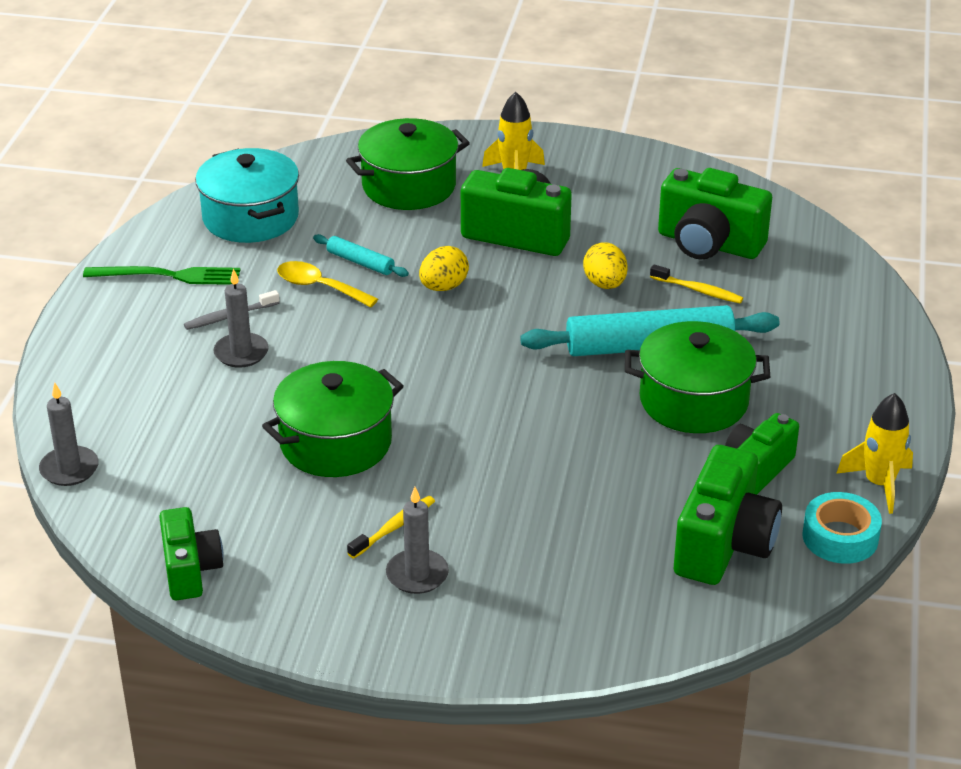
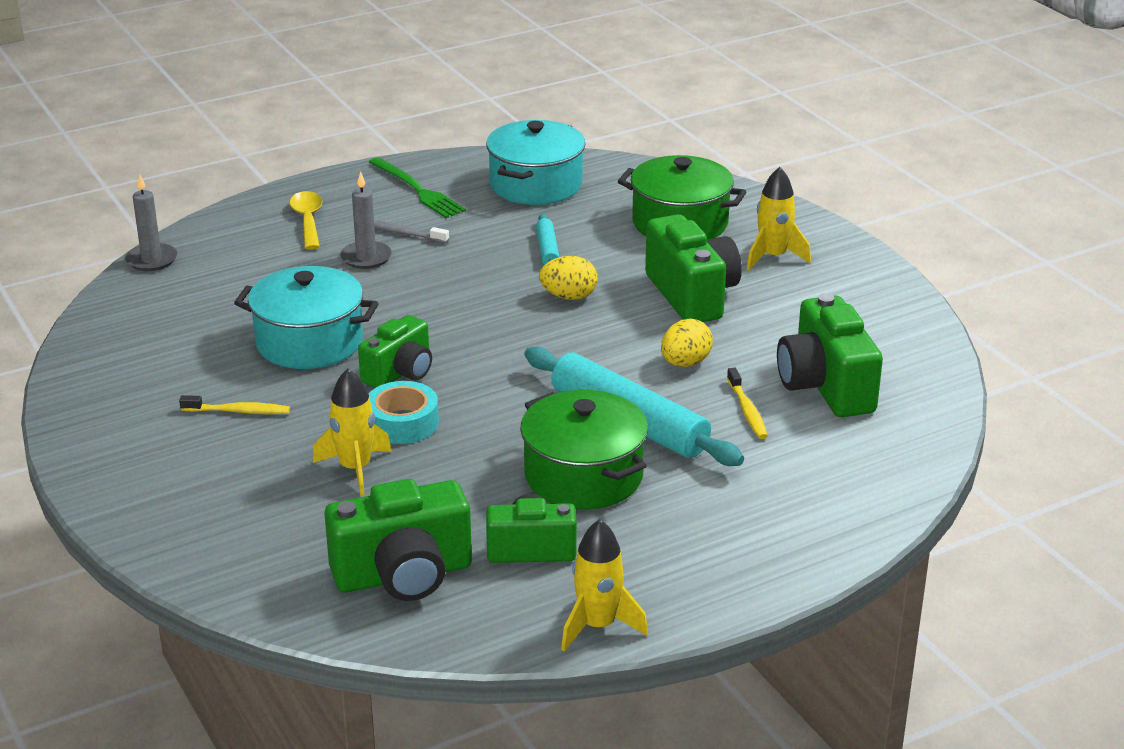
camera: 50 degrees right, 5 degrees down
green camera [159,507,224,600] -> green camera moved to [358,315,432,388]
green pot [262,361,404,477] -> turquoise pot [234,266,379,369]
yellow spoon [277,261,378,308] -> yellow spoon moved to [289,191,322,250]
grey candle [386,487,449,594] -> none
turquoise tape [802,492,882,564] -> turquoise tape moved to [369,381,439,444]
none -> yellow rocket [313,369,392,496]

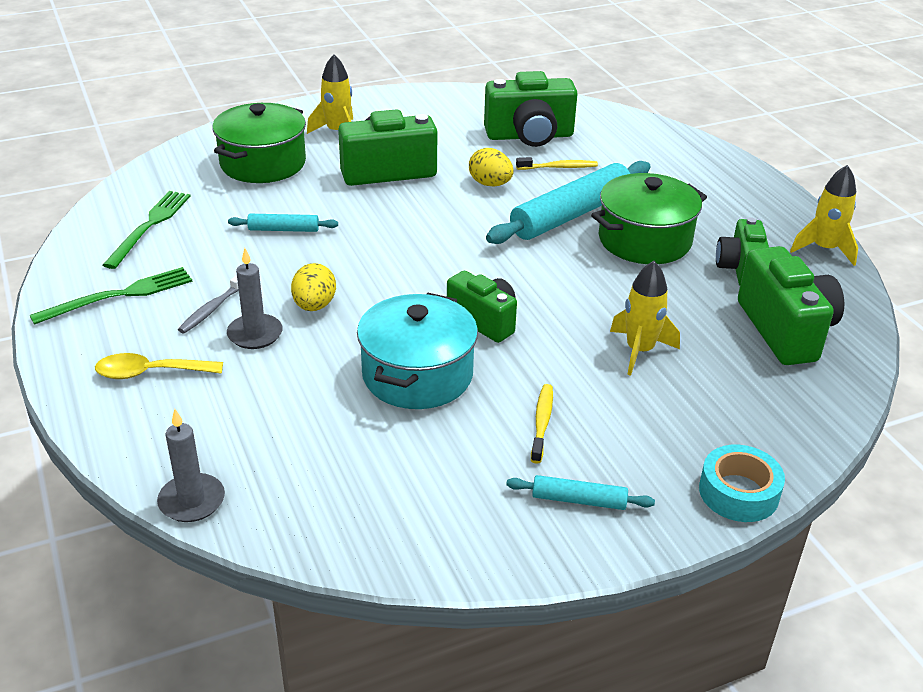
camera: 85 degrees left, 5 degrees up
turquoise tape [369,381,439,444] -> turquoise tape moved to [699,445,785,522]
turquoise pot [486,120,585,205] -> green fork [103,191,191,269]
yellow egg [539,256,598,300] -> yellow egg moved to [291,263,336,311]
none -> turquoise rolling pin [506,475,655,510]

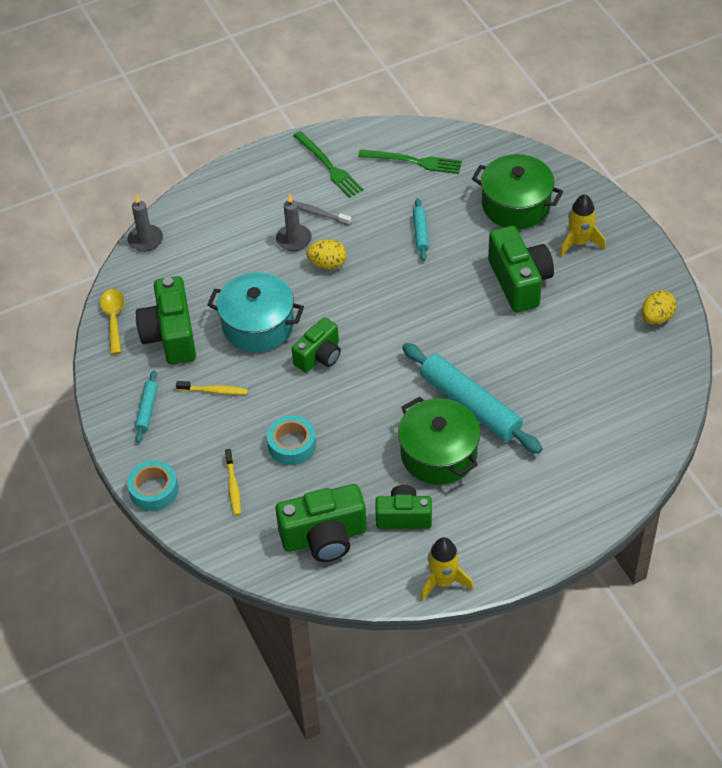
camera: 90 degrees right, 15 degrees up
yellow spoon [95,353,223,379] -> yellow spoon moved to [100,289,125,354]
yellow egg [469,148,514,186] -> yellow egg moved to [642,290,677,325]
green camera [484,71,578,147] -> green camera moved to [136,276,196,365]
yellow toothbrush [516,157,598,170] -> yellow toothbrush moved to [225,449,241,516]
yellow rocket [610,261,680,376] -> turquoise tape [267,415,316,465]

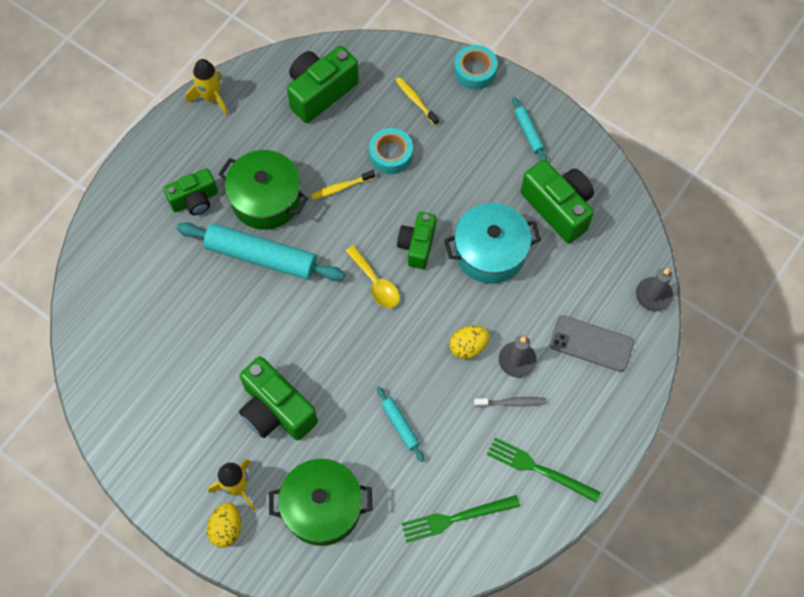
camera: 150 degrees right, 15 degrees up
yellow spoon [100,289,125,354] -> yellow spoon moved to [346,245,400,308]
yellow toothbrush [176,381,248,395] -> yellow toothbrush moved to [311,170,375,199]
green camera [375,485,432,529] -> green camera moved to [163,168,218,215]
yellow egg [642,290,677,325] -> yellow egg moved to [207,503,241,548]
none -> grey phone [550,315,634,372]

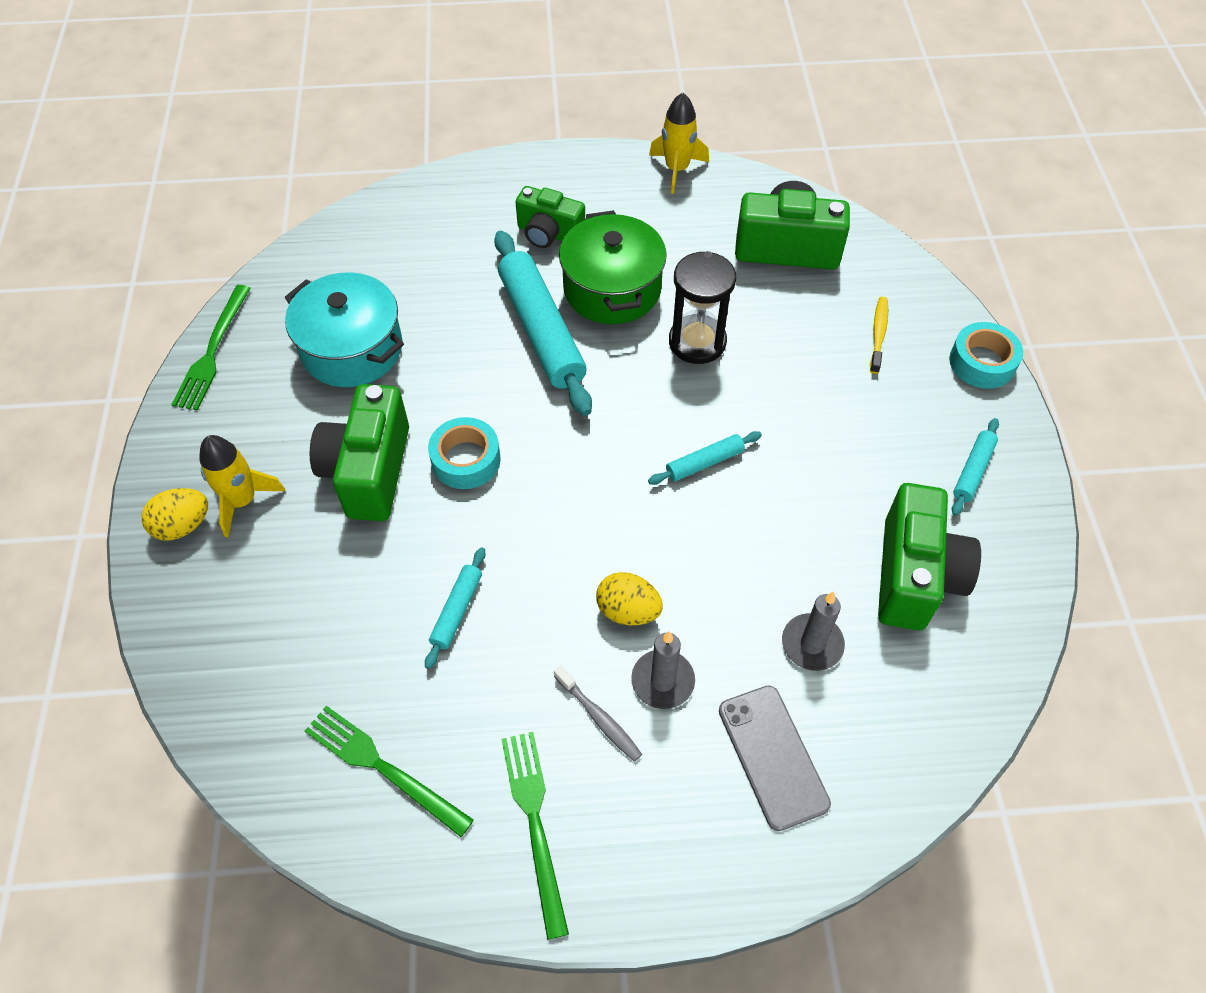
camera: 50 degrees right, 10 degrees down
green pot [269,459,372,546] -> none
yellow toothbrush [311,170,375,199] -> black hourglass [669,251,736,364]
yellow spoon [346,245,400,308] -> none
turquoise tape [369,128,413,174] -> turquoise tape moved to [428,417,501,489]
green camera [397,212,436,269] -> turquoise rolling pin [648,431,762,485]
turquoise pot [444,203,541,284] -> turquoise pot moved to [285,272,404,387]
grey candle [636,268,673,312] -> grey candle moved to [782,591,845,671]
none -> green fork [171,285,251,410]

